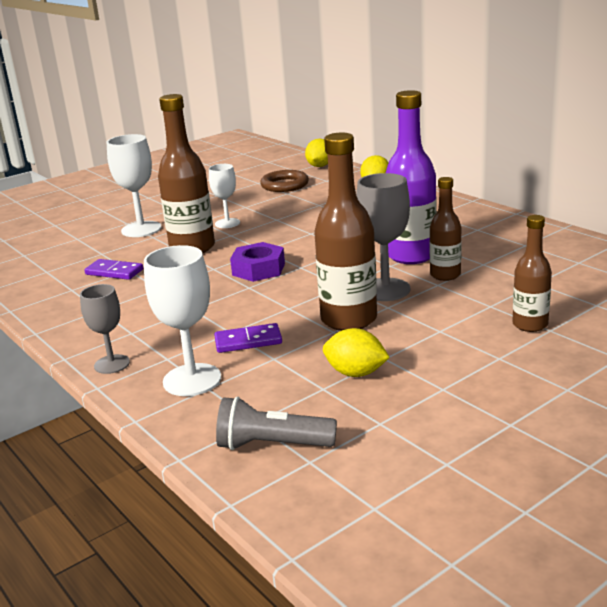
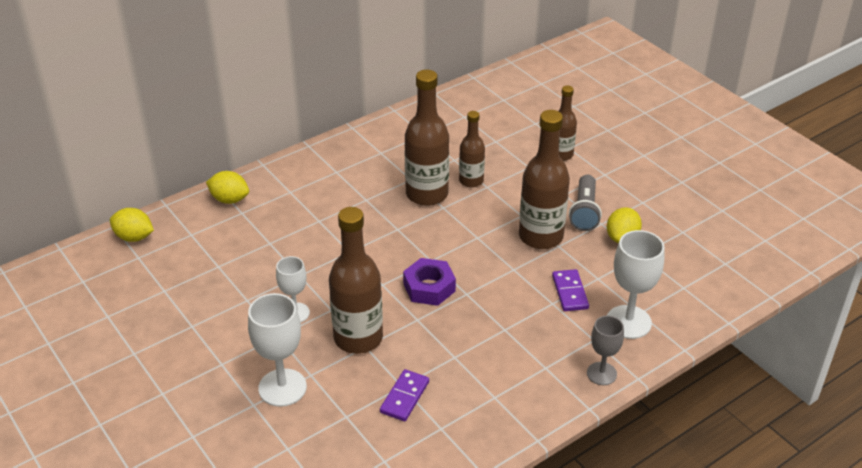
camera: 90 degrees left, 15 degrees up
grey flashlight [216,397,337,450] -> grey flashlight moved to [569,175,602,231]
brown ring [260,170,309,192] -> none
grey goblet [356,173,410,301] -> none
purple bottle [386,90,437,264] -> brown bottle [405,70,449,206]

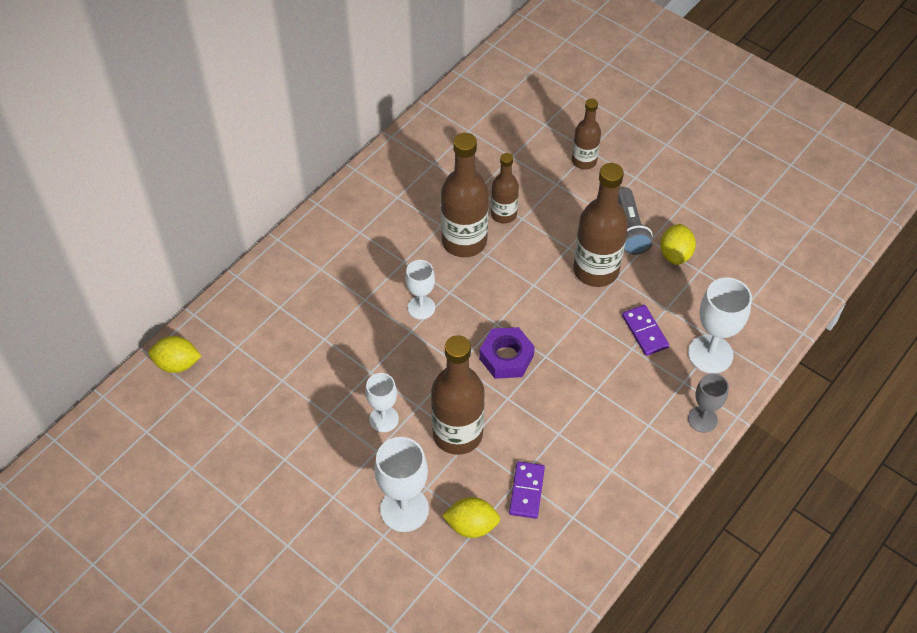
camera: 15 degrees left, 15 degrees up
yellow lemon [206,171,249,204] -> yellow lemon moved to [442,497,500,538]
none -> white goblet [405,260,435,319]

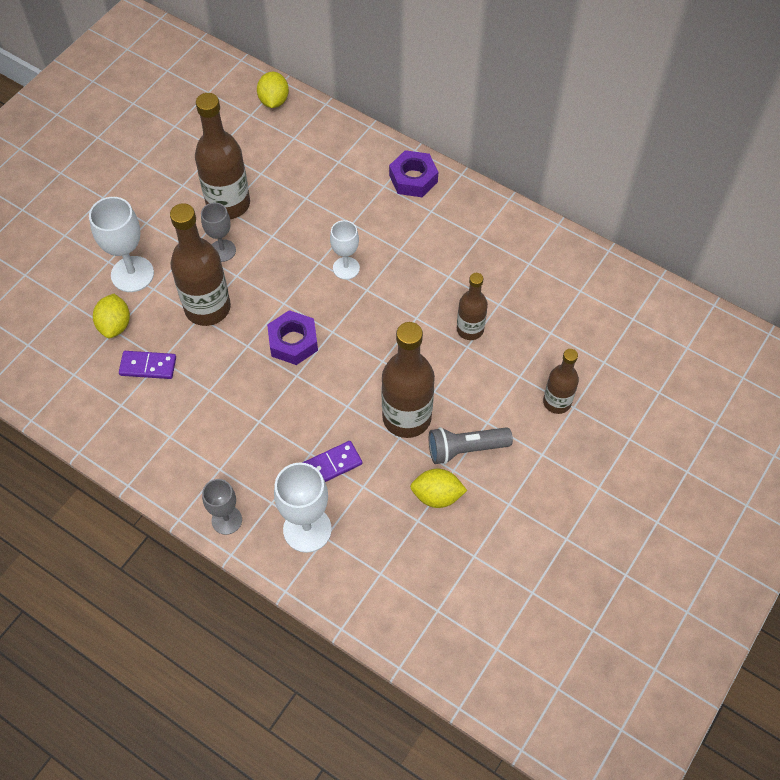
camera: 85 degrees right, 5 degrees up
white goblet [366,373,399,432] -> grey goblet [201,202,236,262]
brown bottle [441,133,489,257] -> brown bottle moved to [195,93,250,219]
none -> purple nut [389,150,438,197]

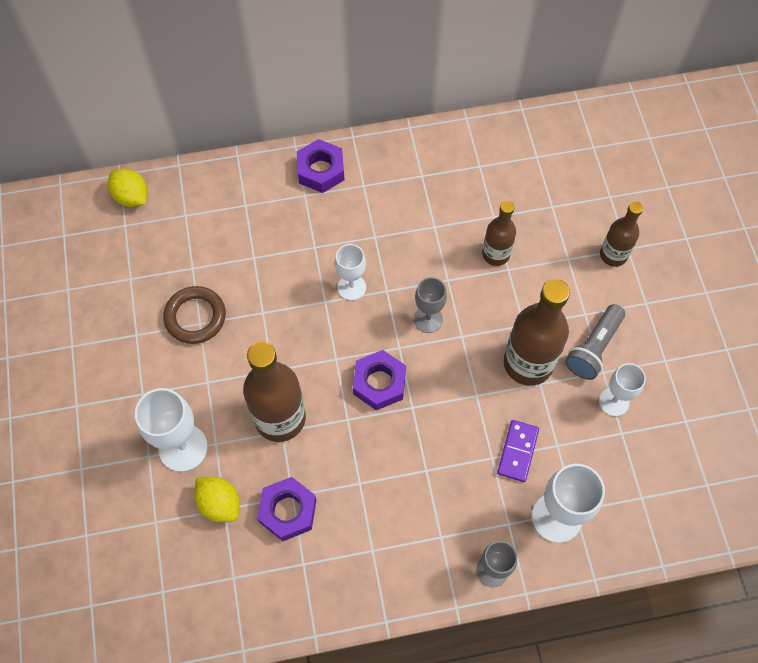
camera: 45 degrees left, 5 degrees up
purple domino [119,351,176,379] -> purple nut [257,477,316,541]
brown bottle [195,93,250,219] -> brown ring [163,286,226,344]
grey goblet [201,202,236,262] -> grey goblet moved to [414,277,447,333]
yellow lemon [410,469,467,508] -> white goblet [599,363,646,416]

